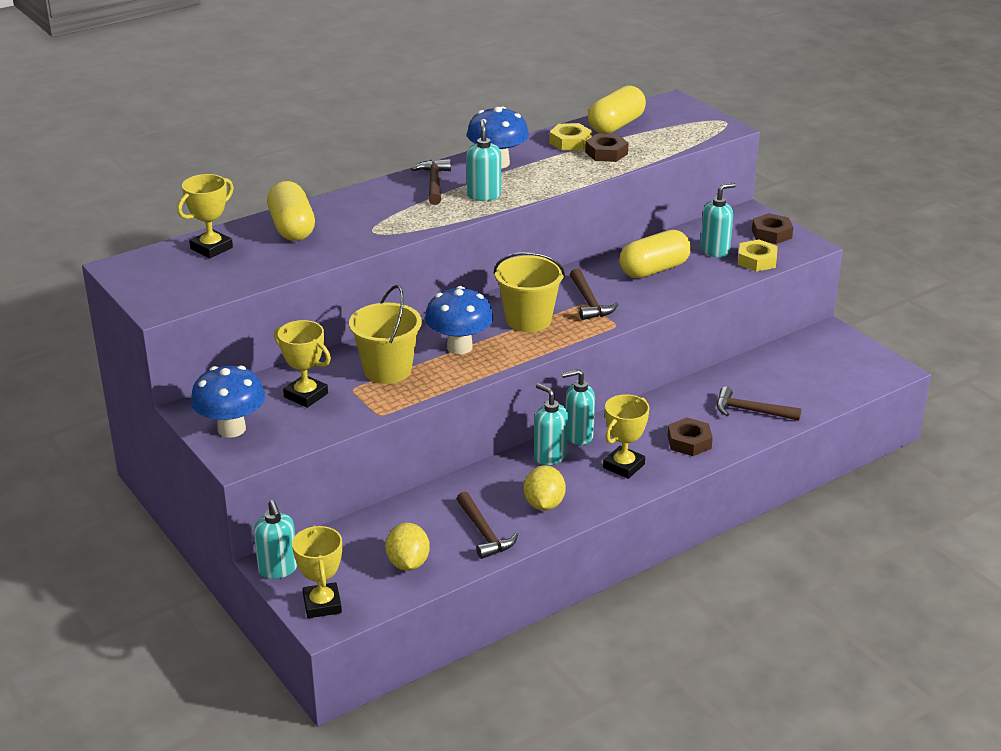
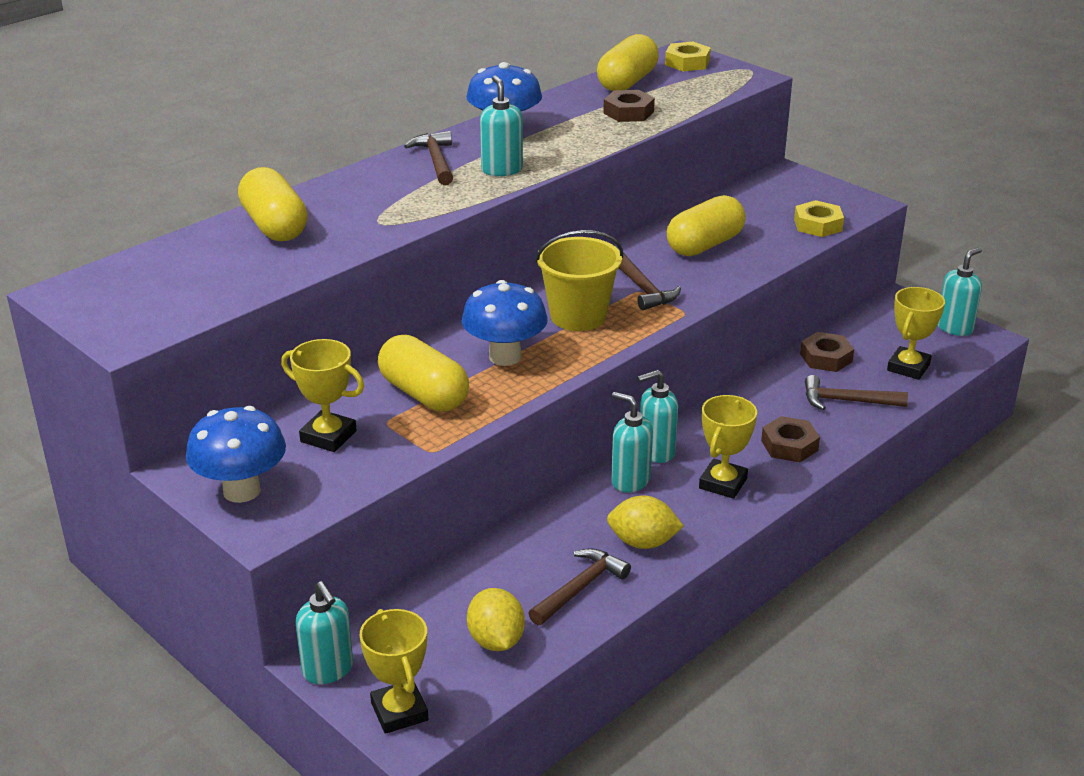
camera: 10 degrees left, 0 degrees up
yellow trophy [177,174,234,258] -> yellow trophy moved to [887,287,945,380]
yellow bucket [349,285,422,384] -> yellow capsule [378,335,469,411]
brown hammer [457,492,518,559] -> brown hammer turned 105 degrees counterclockwise [528,548,631,625]
yellow lemon [524,465,566,511] -> yellow lemon turned 75 degrees counterclockwise [607,496,684,549]
yellow nut [549,123,592,151] -> yellow nut moved to [665,42,711,71]
turquoise soap dispenser [701,183,736,257] -> turquoise soap dispenser moved to [938,247,982,336]
brown nut [752,213,793,244] -> brown nut moved to [800,332,854,372]

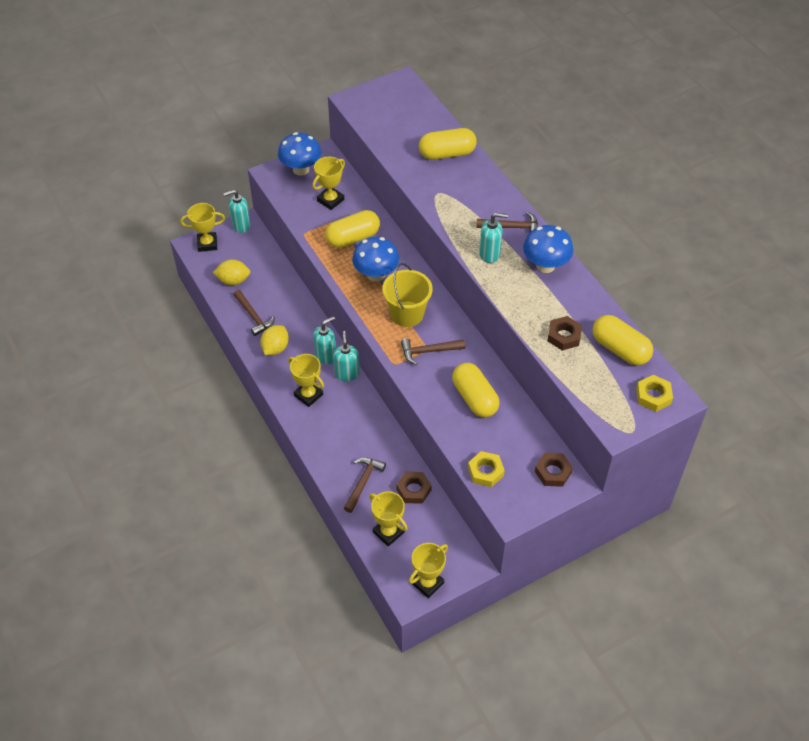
camera: 105 degrees right, 20 degrees up
brown nut [761,416,820,462] -> brown nut moved to [535,453,573,487]
turquoise soap dispenser [938,247,982,336] -> yellow trophy [409,543,448,598]

